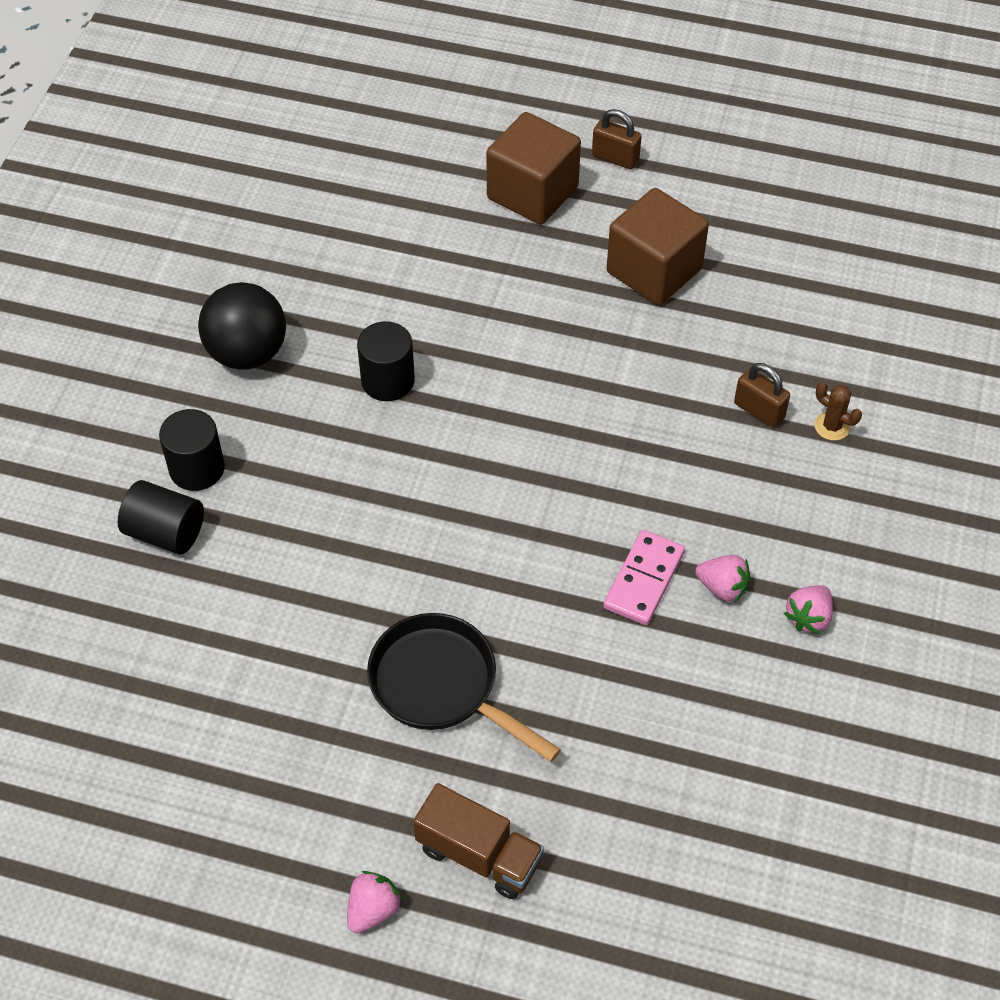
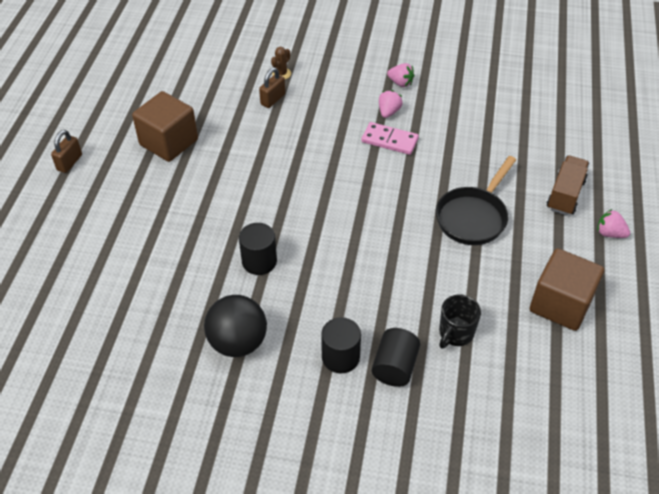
camera: 95 degrees left, 5 degrees down
brown cube [486,112,581,225] -> brown cube moved to [530,248,604,331]
none -> black mug [439,294,481,348]

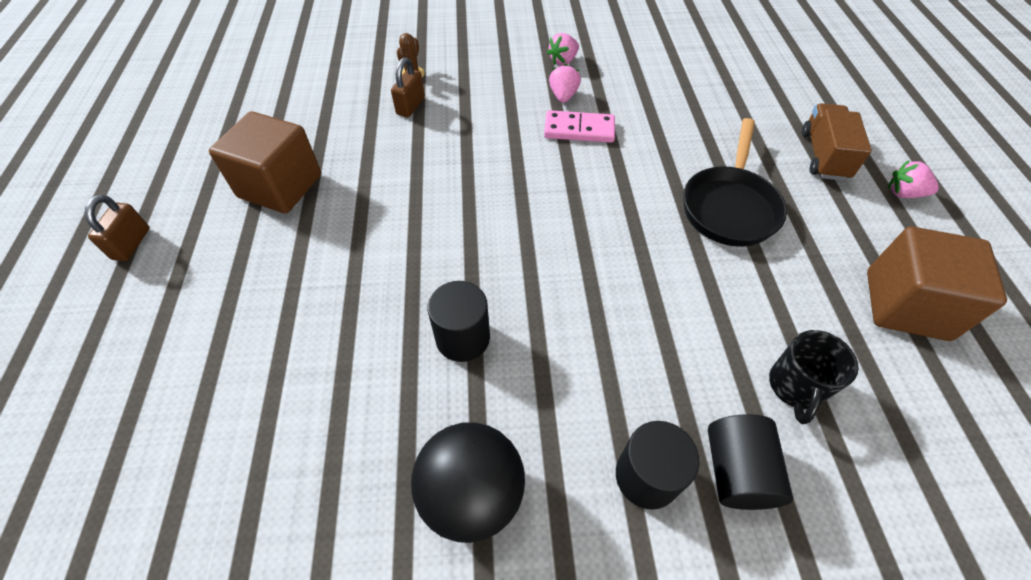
camera: 15 degrees left, 5 degrees up
pink strawberry [387,63,415,87] -> pink strawberry turned 120 degrees clockwise [547,33,579,66]

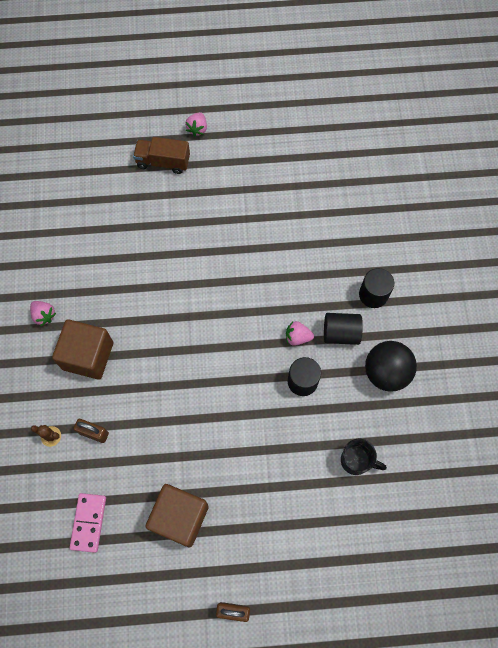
camera: 90 degrees left, 15 degrees up
pink domino [544,110,615,143] -> pink domino moved to [70,493,106,553]
pink strawberry [549,64,581,103] -> pink strawberry moved to [286,321,314,346]
black pan [683,118,787,247] -> none
black cylinder [708,414,793,510] -> black cylinder moved to [324,313,363,345]
black mug [769,330,859,424] -> black mug moved to [341,439,387,475]
brown cube [867,227,1007,341] -> brown cube moved to [52,319,113,379]

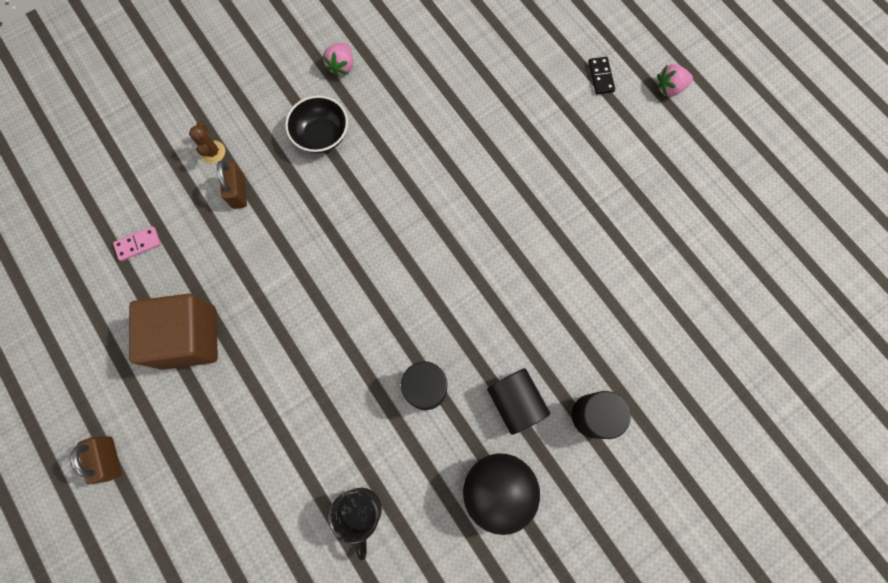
camera: 60 degrees right, 5 degrees up
brown cube [52,319,113,379] -> black bowl [285,95,348,153]
pink domino [70,493,106,553] -> pink domino [113,226,161,261], size x0.62
brown truck [133,137,190,174] -> black domino [588,57,615,94]
pink strawberry [286,321,314,346] -> none

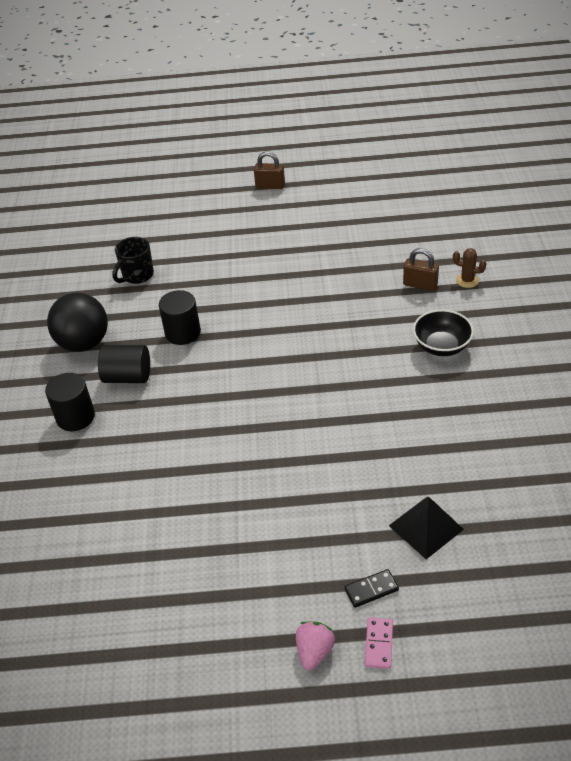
camera: 125 degrees right, 30 degrees down
pink domino [113,226,161,261] -> pink domino moved to [365,617,393,669]
brown cube [129,294,218,370] -> none
pink strawberry [323,43,353,77] -> none
black mug [329,488,382,560] -> black mug turned 75 degrees counterclockwise [112,237,154,284]
black domino [588,57,615,94] -> black domino turned 45 degrees counterclockwise [345,569,399,608]
none -> black pyramid [389,497,464,559]

